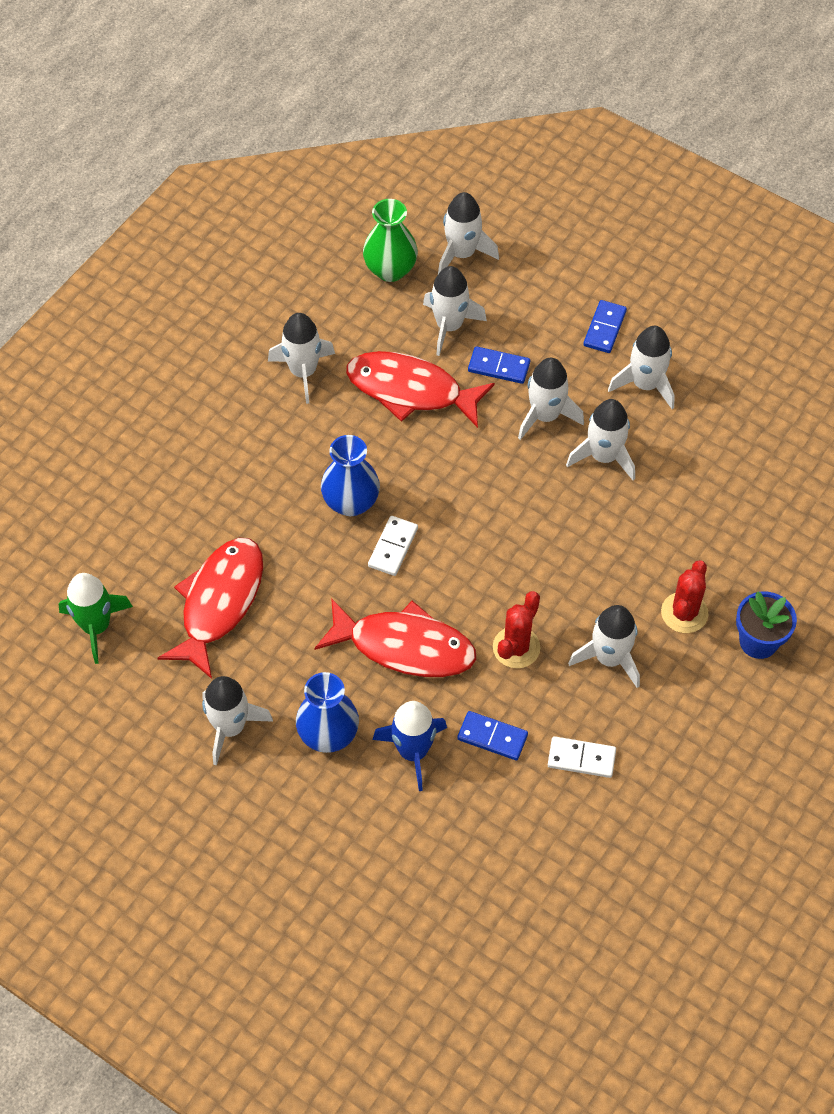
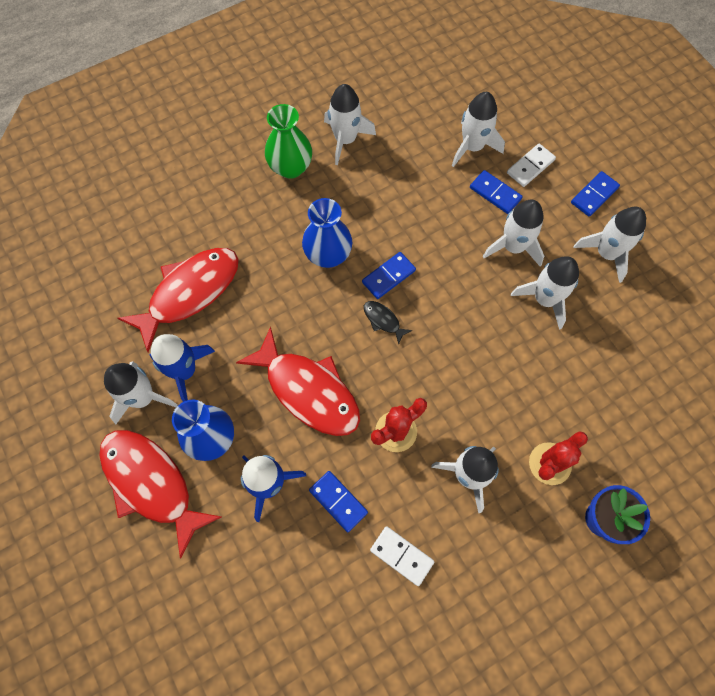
camera: 25 degrees right, 10 degrees up
green rocket [59,573,133,664] -> none
red fish [346,351,495,428] -> red fish moved to [99,430,221,559]
green vase [363,199,418,282] -> green vase moved to [265,104,312,179]
white domino [368,516,418,576] -> white domino moved to [507,144,556,187]
white rocket [438,192,499,274] -> none
none -> blue rocket [150,334,215,402]
none -> blue domino [362,252,416,299]
none -> black fish [364,301,412,344]

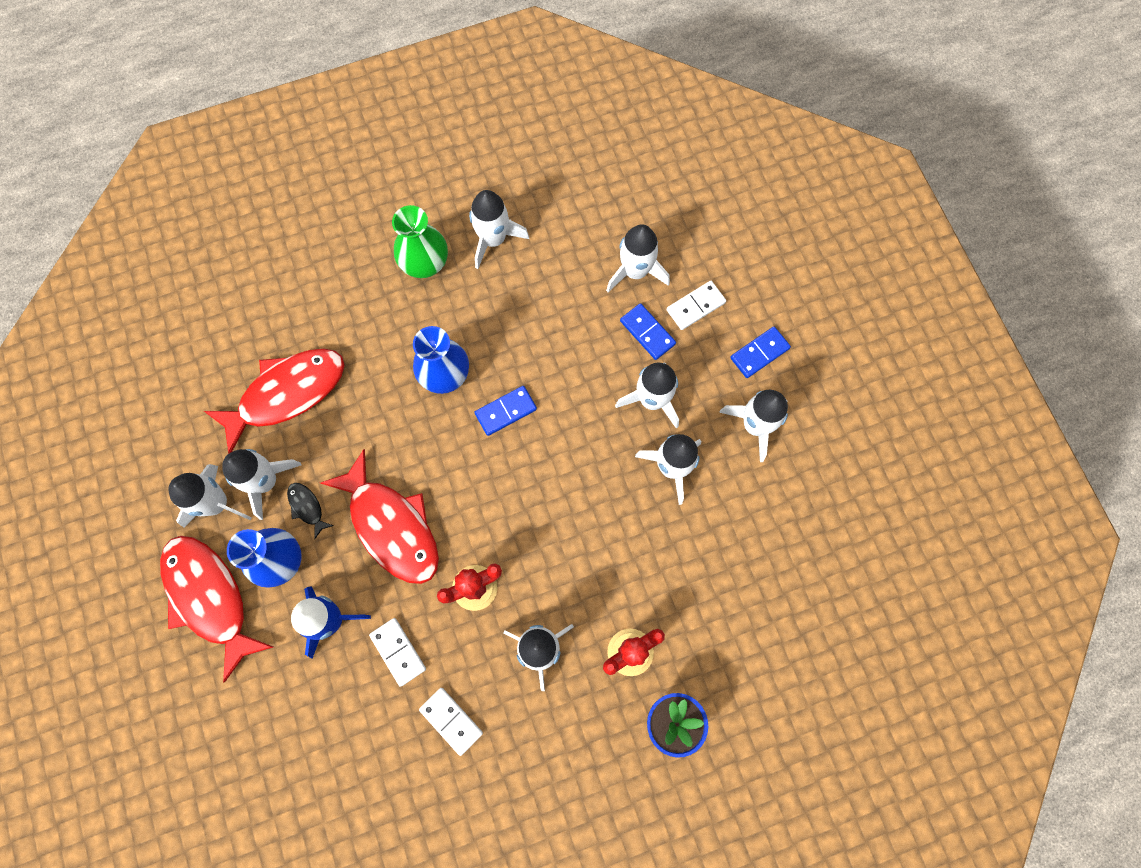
camera: 10 degrees right, 5 degrees up
blue rocket [150,334,215,402] -> white rocket [222,449,302,520]
blue domino [309,471,368,532] -> white domino [369,618,426,687]
black fish [364,301,412,344] -> black fish moved to [287,483,334,539]

